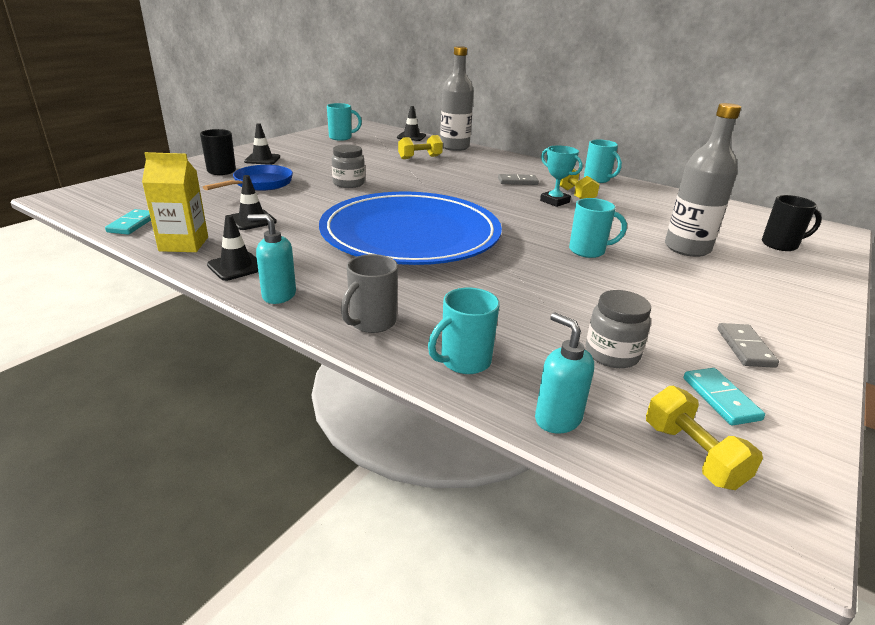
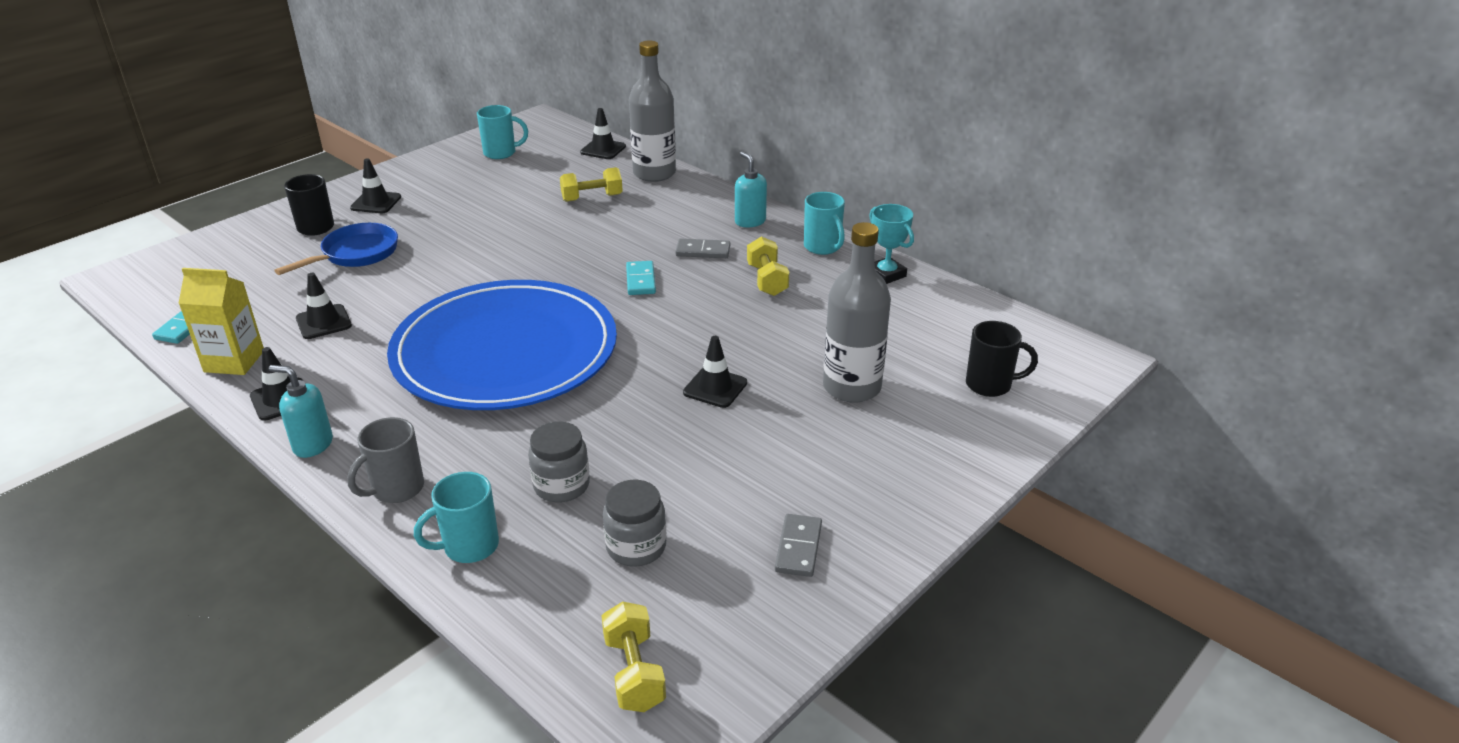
camera: 10 degrees right, 5 degrees up
grey jar [332,145,365,188] -> grey jar moved to [528,421,590,502]
turquoise soap dispenser [535,313,594,434] -> turquoise soap dispenser moved to [735,152,767,228]
turquoise trophy [540,145,583,207] -> turquoise trophy moved to [869,204,914,284]
turquoise mug [569,198,627,258] -> black traffic cone [683,336,747,408]
turquoise domino [683,368,765,426] -> turquoise domino moved to [626,261,656,295]

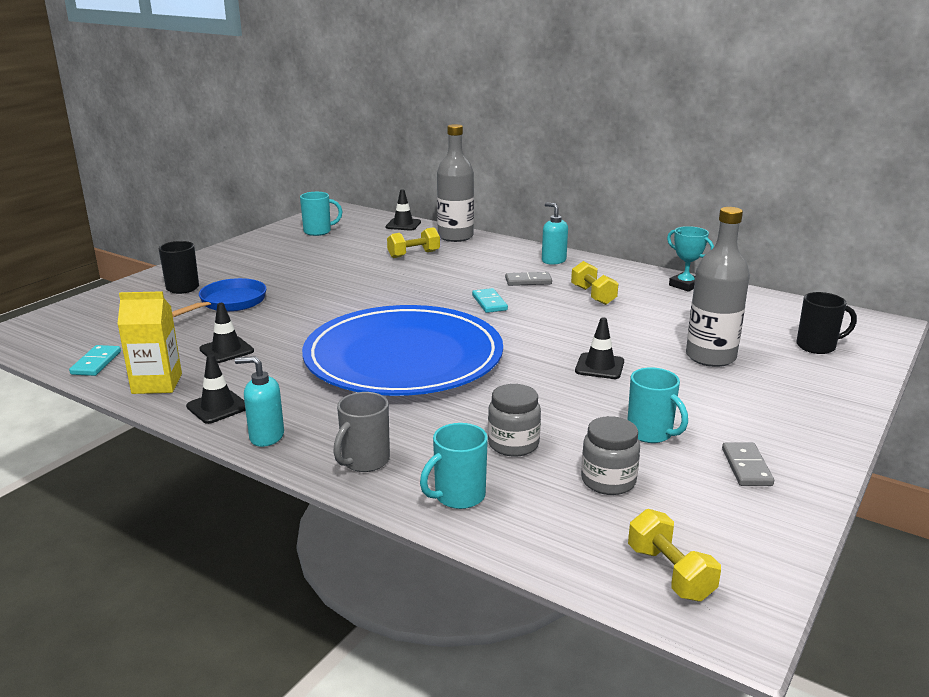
camera: 10 degrees left, 10 degrees down
black traffic cone [350,158,401,213] -> none
turquoise mug [804,192,845,255] -> turquoise mug moved to [627,367,688,443]

